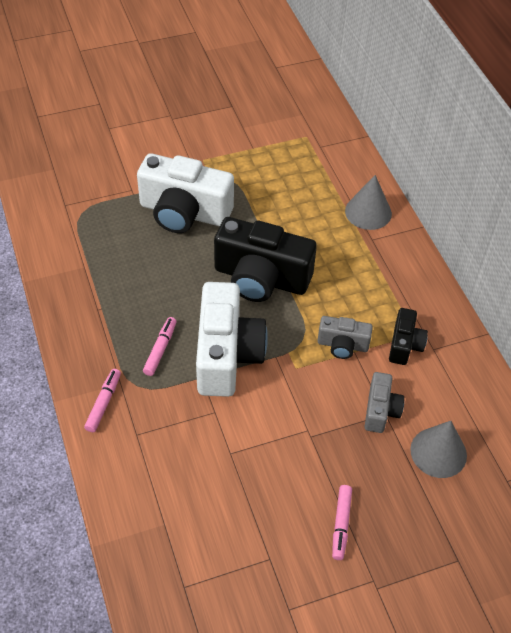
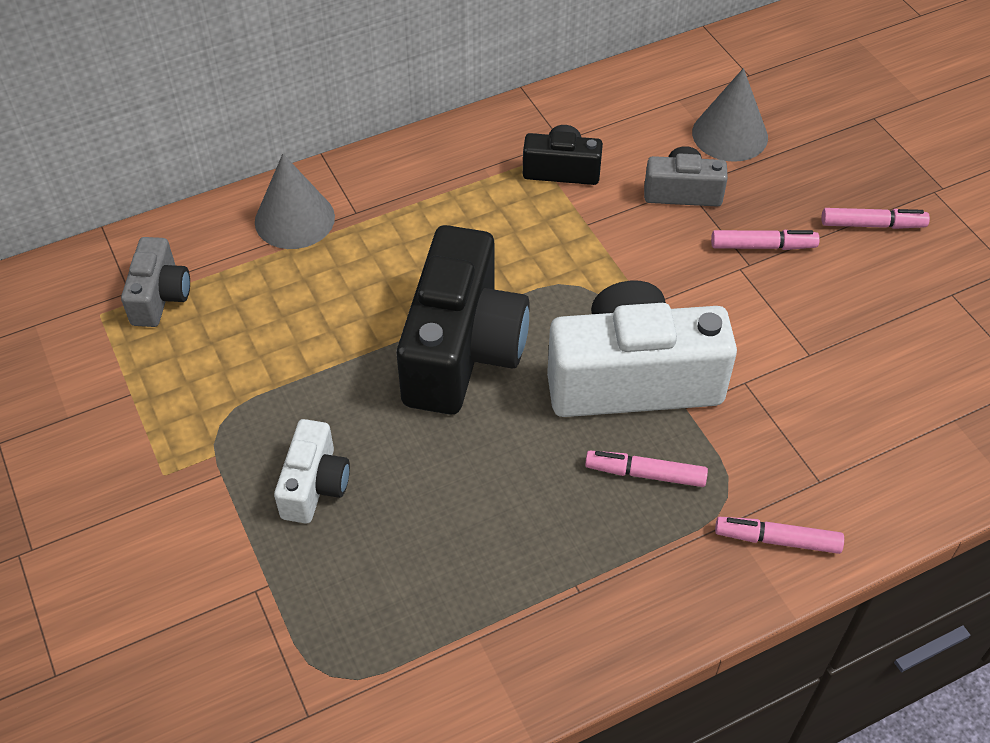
camera: 95 degrees left, 0 degrees up
white camera [137,153,234,233] -> white camera [274,419,350,523], size x0.51
grey camera [317,316,373,359] -> grey camera moved to [121,237,190,327]
none -> pink marker [711,230,820,250]

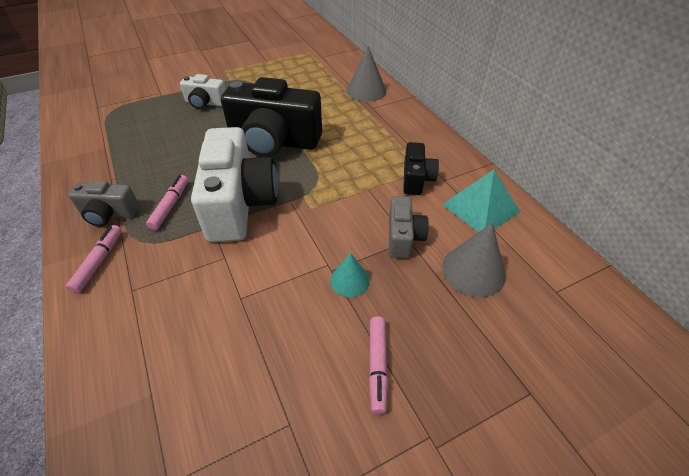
camera: 90 degrees right, 5 degrees down
grey camera [121,237,190,327] -> grey camera moved to [68,180,139,227]
pink marker [711,230,820,250] -> turquoise cone [330,253,370,297]
none -> turquoise pyramid [442,170,520,232]

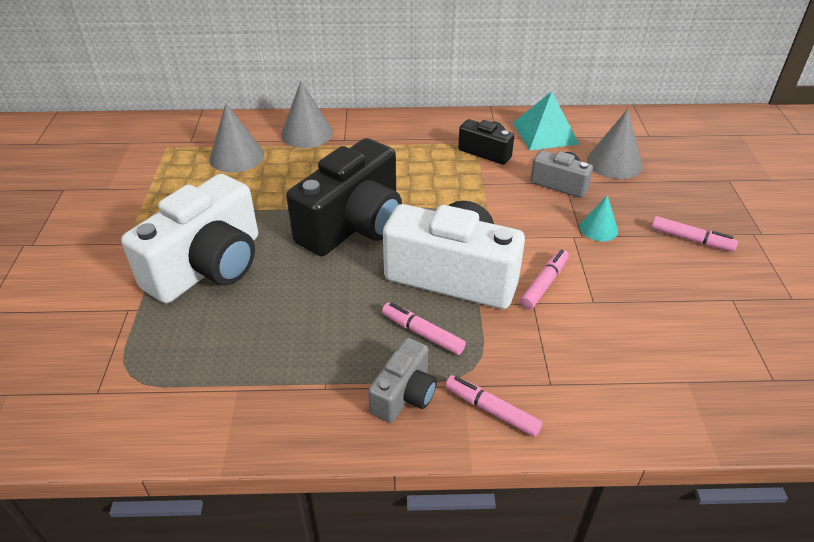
camera: 65 degrees left, 5 degrees down
white camera [180,74,226,109] -> white camera [121,174,258,303], size x1.98
none -> grey cone [210,103,264,173]
none -> pink marker [520,249,569,310]

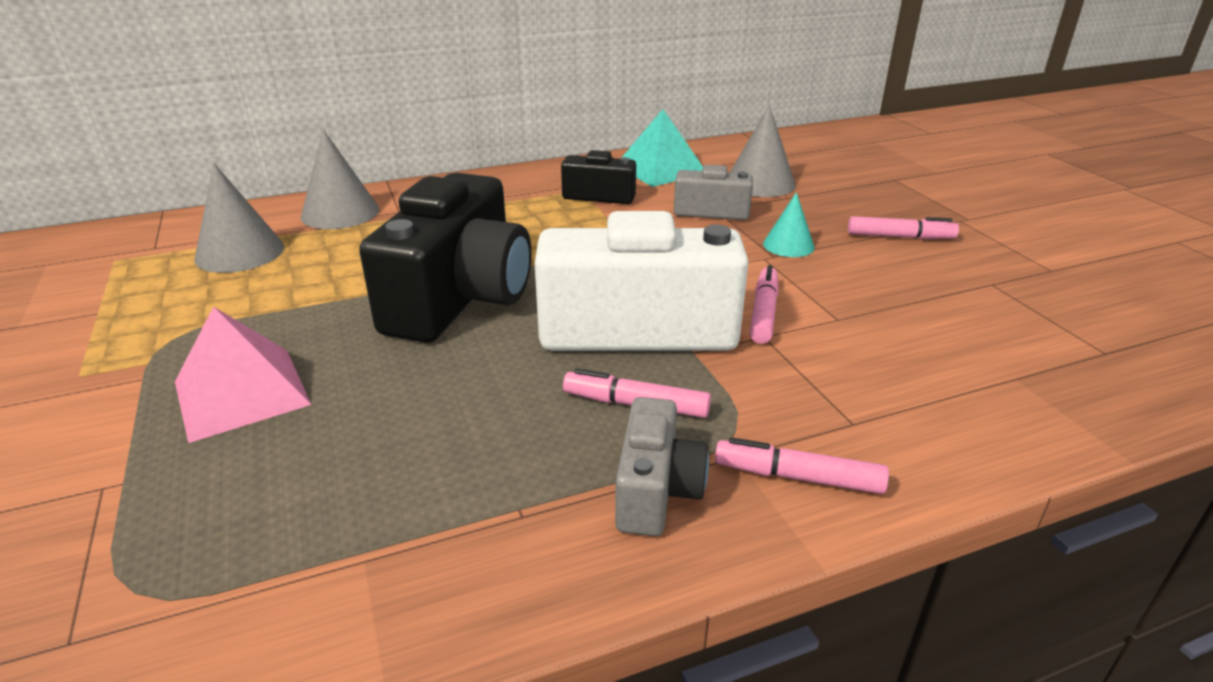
camera: 20 degrees left, 10 degrees down
white camera [121,174,258,303] -> pink pyramid [175,307,311,443]

